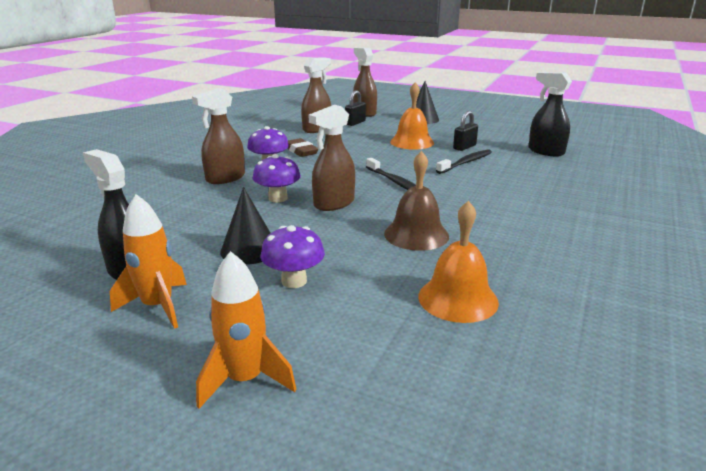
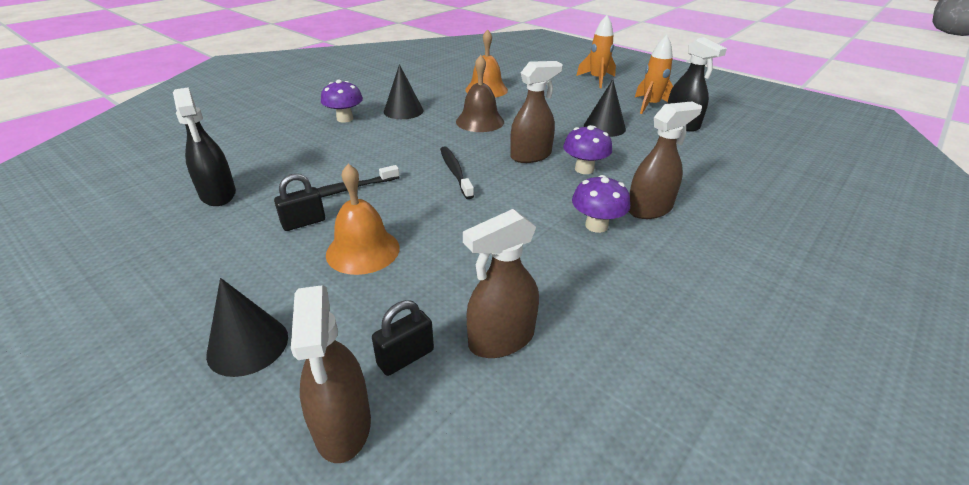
camera: 165 degrees left, 10 degrees up
purple mushroom [260,225,325,288] -> purple mushroom moved to [321,80,363,123]
brown eraser [287,138,319,157] -> none
none -> black cone [384,64,423,119]

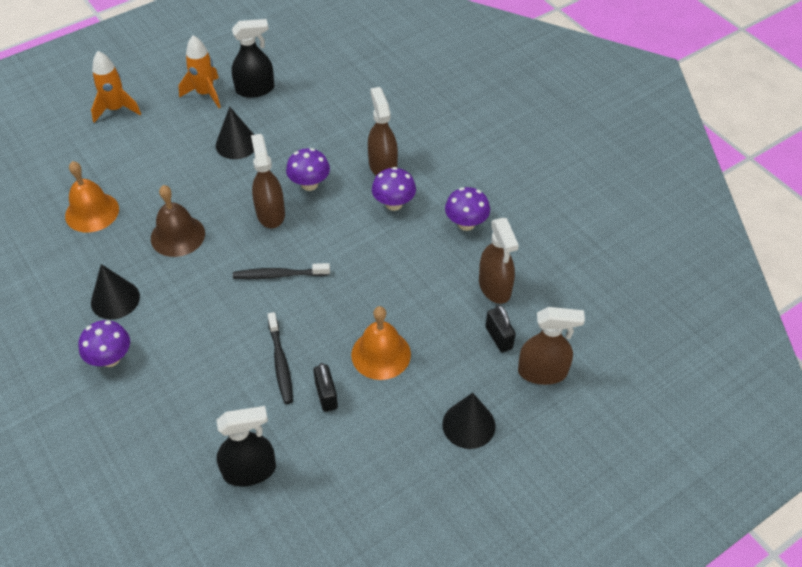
camera: 75 degrees left, 15 degrees up
none -> purple mushroom [445,187,490,231]

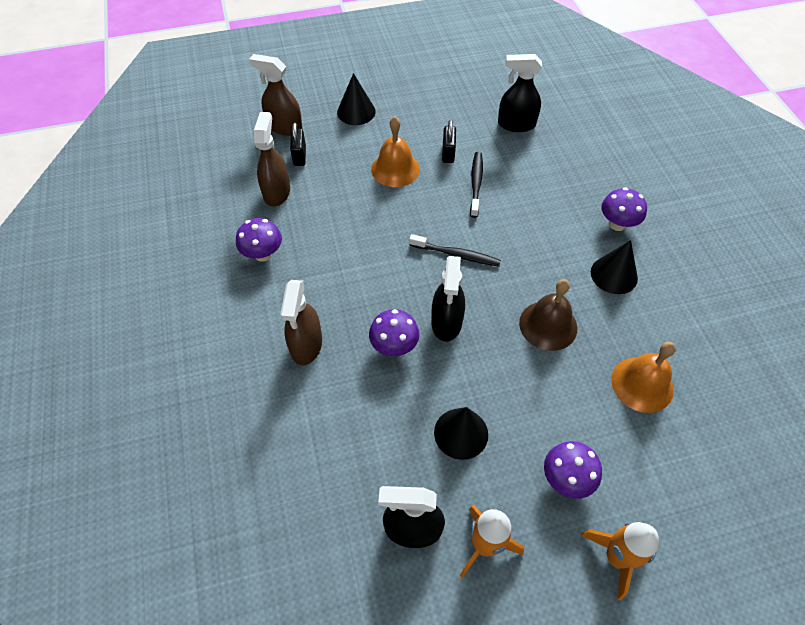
camera: 160 degrees left, 5 degrees up
brown spray bottle [251,134,285,228] -> black spray bottle [431,256,465,342]
purple mushroom [372,167,416,211] -> purple mushroom moved to [544,441,602,499]

